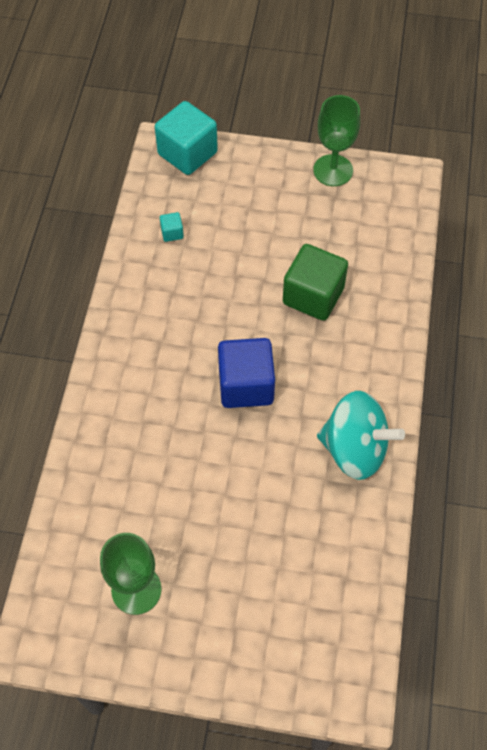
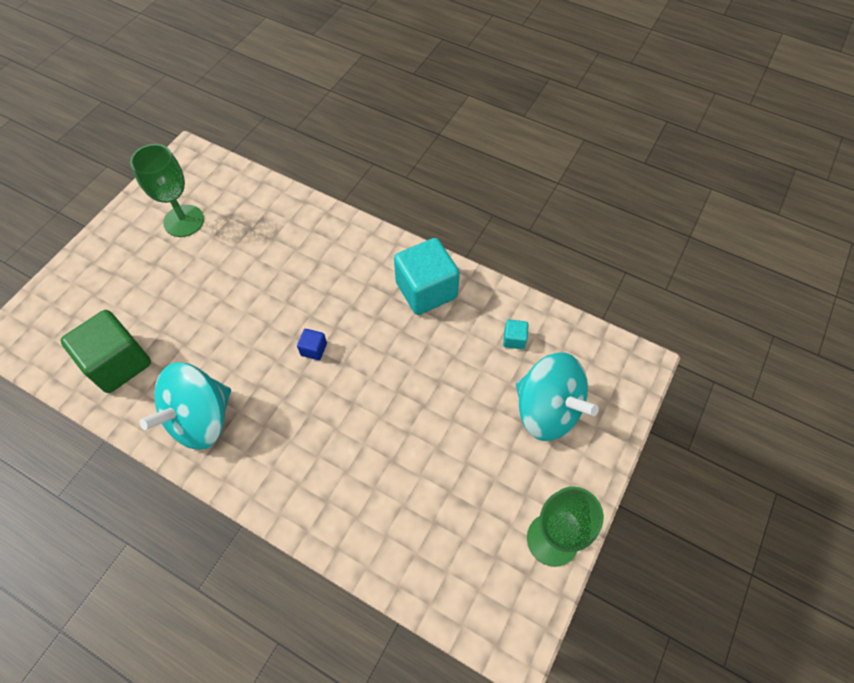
camera: 110 degrees right, 0 degrees up
turquoise cube [155,101,218,175] -> turquoise cube moved to [394,238,460,315]
blue cube [218,338,275,408] -> blue cube [297,329,327,360], size x0.43
green cube [283,244,348,321] -> green cube moved to [60,310,151,393]
none -> turquoise spinning top [516,352,599,441]

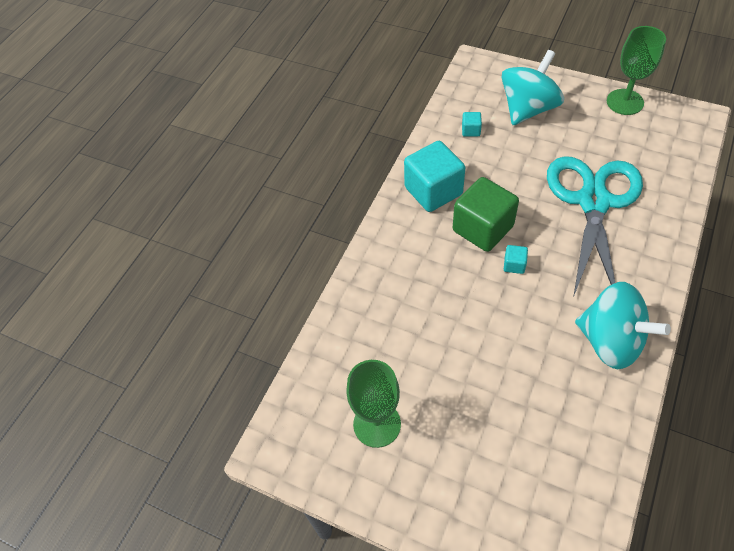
camera: 90 degrees left, 5 degrees down
green cube [60,310,151,393] -> green cube moved to [453,177,519,252]
blue cube [297,329,327,360] -> turquoise cube [504,245,528,274]
none -> turquoise scissors [547,156,643,297]

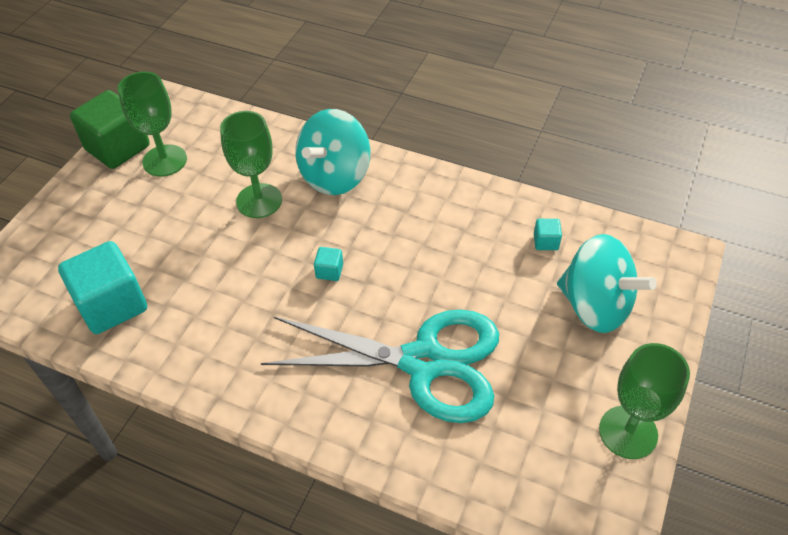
camera: 85 degrees right, 5 degrees down
turquoise cube [404,141,465,212] -> turquoise cube moved to [58,241,147,334]
green cube [453,177,519,252] -> green cube moved to [70,90,150,169]
turquoise spinning top [575,282,671,369] -> turquoise spinning top moved to [295,109,370,195]
none -> green goblet [220,111,282,218]

